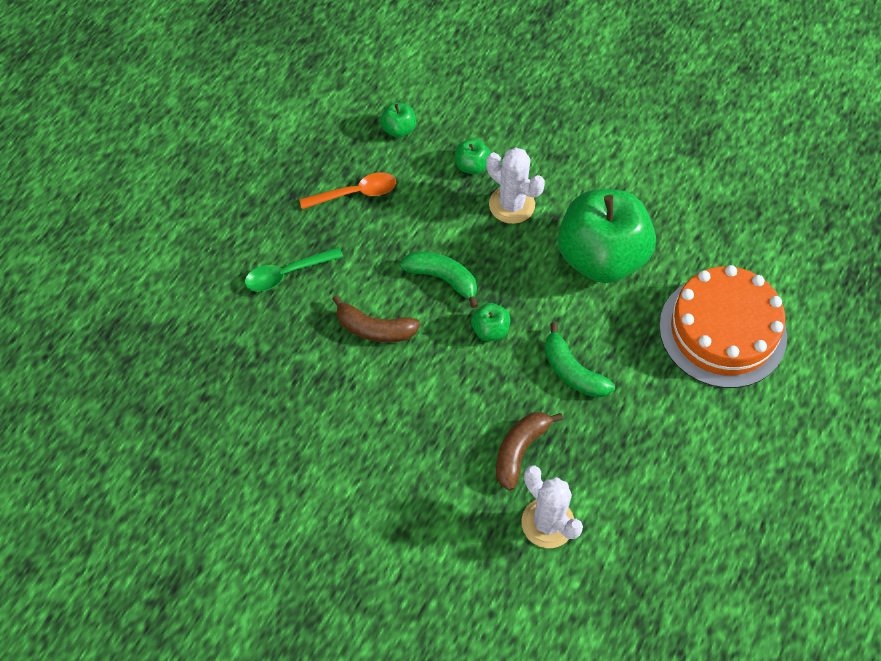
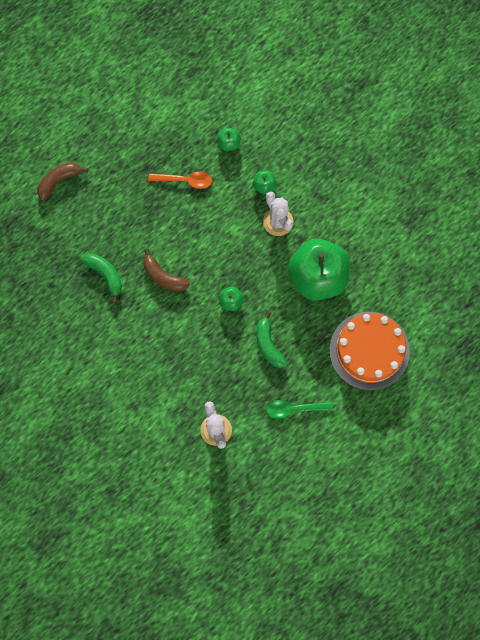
camera: 20 degrees right, 15 degrees up
green spoon [245,247,343,292] -> green spoon moved to [266,400,333,419]
green banana [400,251,478,308] -> green banana moved to [81,253,122,303]
brown banana [496,412,563,491] -> brown banana moved to [37,162,88,201]

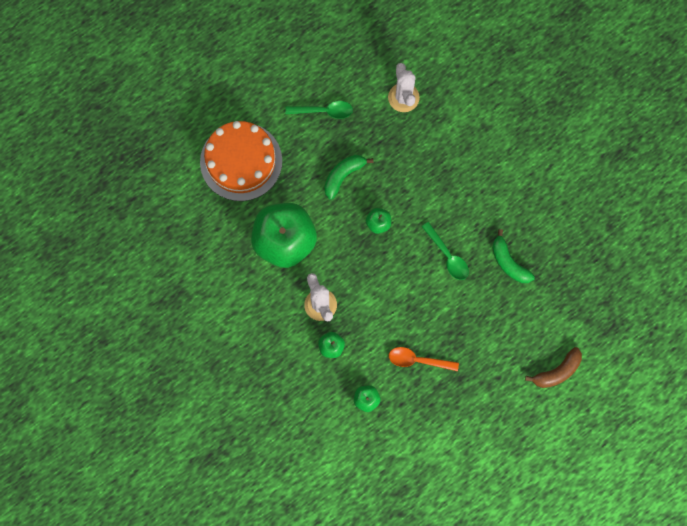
camera: 175 degrees left, 0 degrees up
brown banana [143,249,190,291] -> green spoon [421,222,469,280]
green banana [256,311,288,368] -> green banana turned 120 degrees counterclockwise [324,155,373,200]

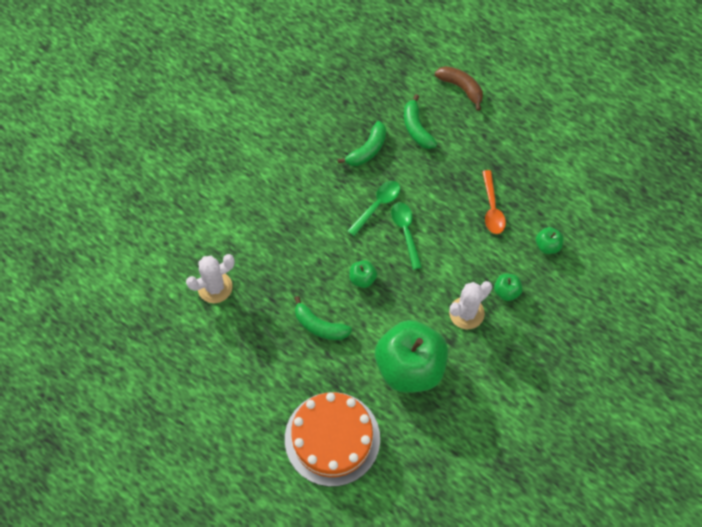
camera: 105 degrees left, 10 degrees down
green spoon [285,101,353,119] -> green spoon moved to [391,202,422,270]
none -> green banana [404,94,437,149]

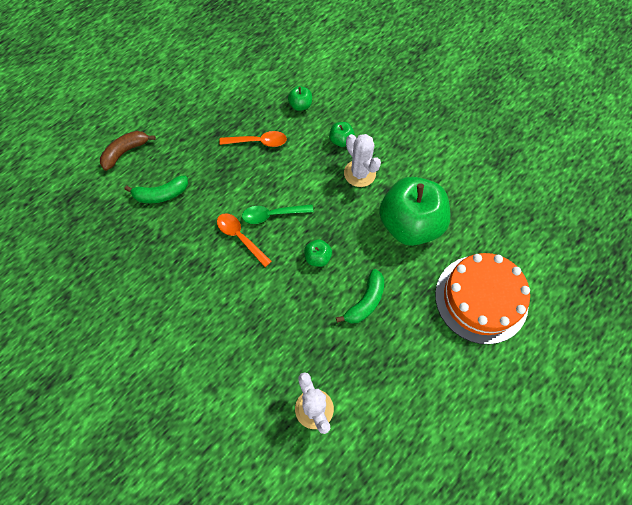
camera: 85 degrees left, 0 degrees up
green banana [338,121,386,166] -> none
green spoon [347,181,400,236] -> orange spoon [217,213,272,267]

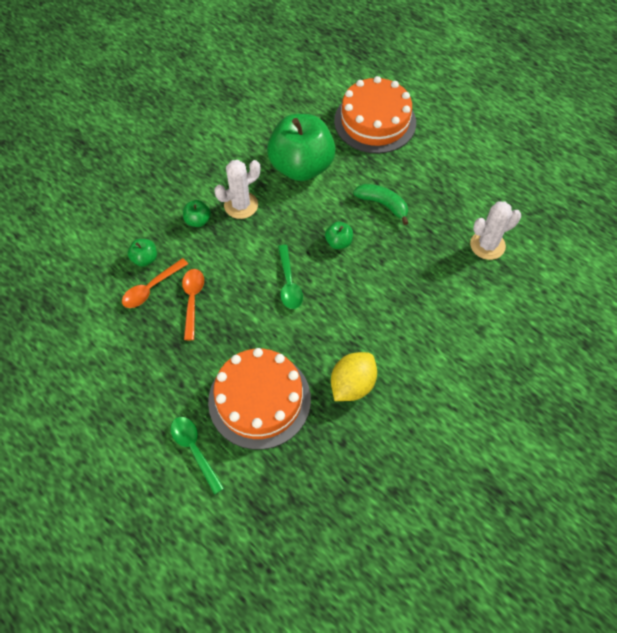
camera: 90 degrees left, 5 degrees down
brown banana [100,131,156,171] -> green spoon [171,417,224,495]
green banana [125,175,188,203] -> orange cake [208,348,311,450]
orange spoon [217,213,272,267] -> orange spoon moved to [122,258,188,308]
none -> yellow lemon [331,352,377,401]

